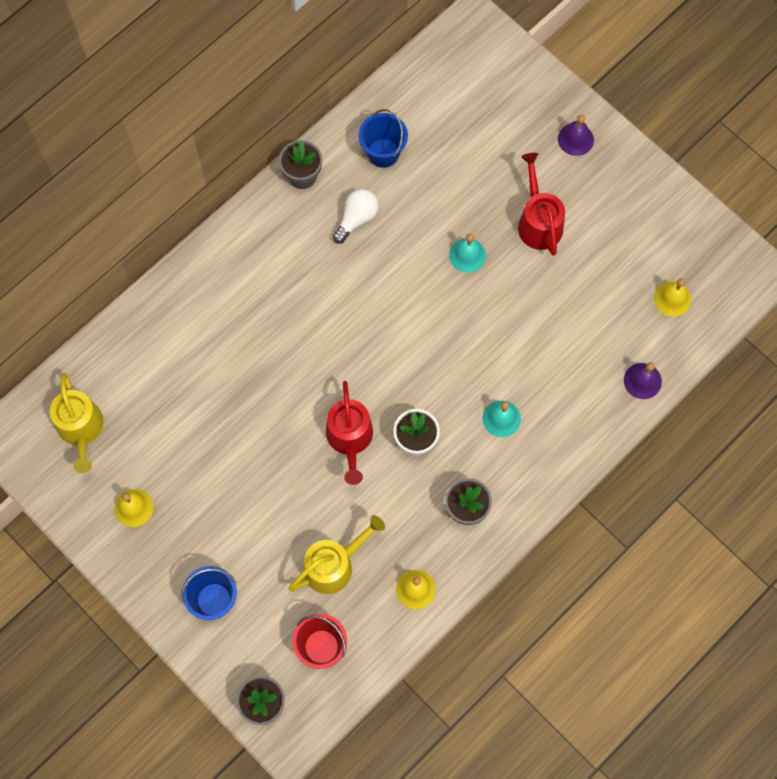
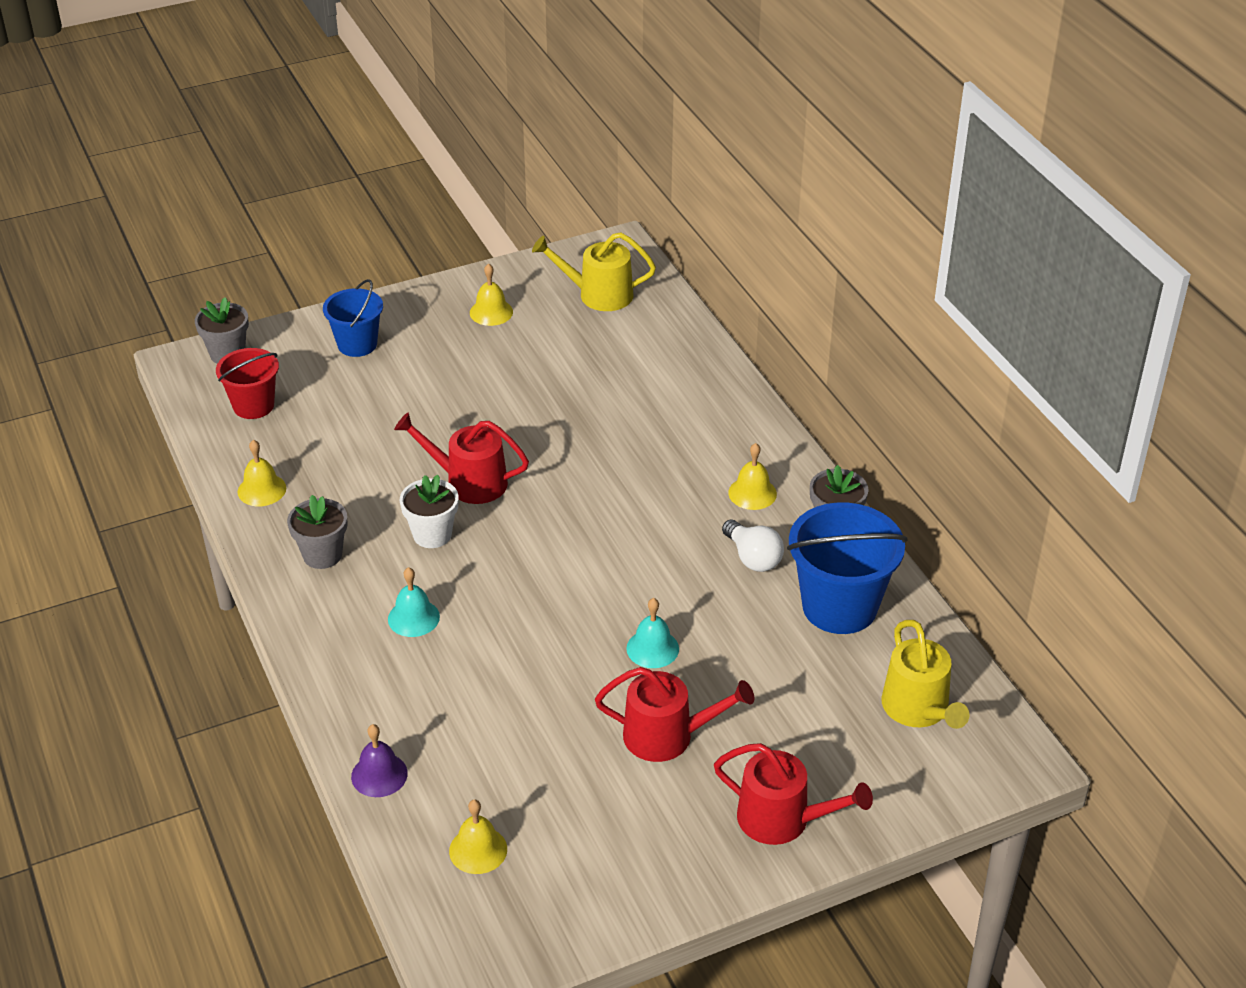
camera: 110 degrees right, 30 degrees down
yellow watering can [289,515,385,594] -> yellow watering can moved to [881,620,969,729]
blue bucket [359,109,408,168] -> blue bucket [787,503,907,634], size x1.63
purple bell [558,115,594,156] -> red watering can [714,743,873,845]
none -> yellow bell [728,443,777,510]

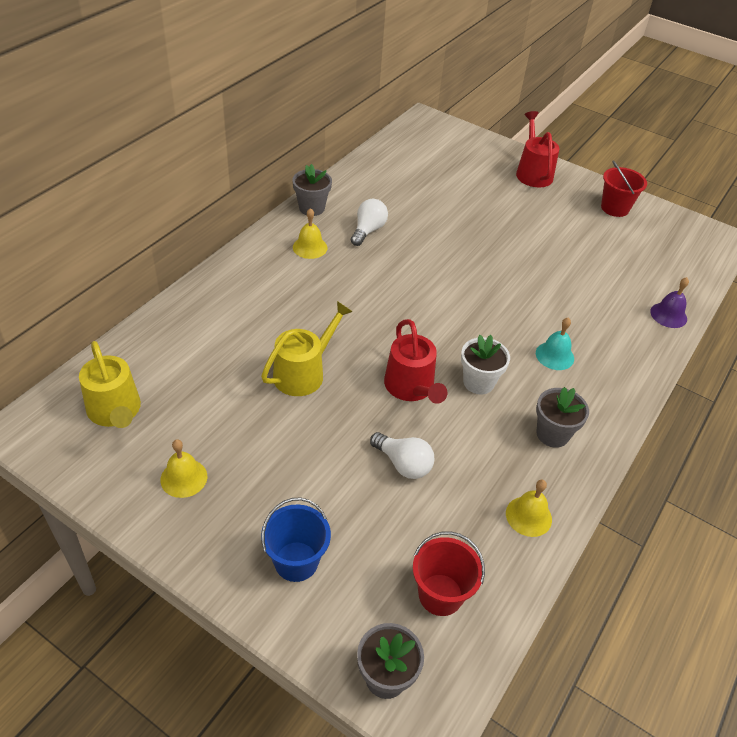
camera: 125 degrees left, 5 degrees up
yellow bell [449,799,507,874] -> none
red watering can [595,667,754,762] -> none
turquoise bell [626,598,679,668] -> none
blue bucket [787,503,907,634] -> none
yellow watering can [881,620,969,729] -> yellow watering can moved to [261,301,353,396]
none -> white light bulb [370,432,434,479]
none -> red bucket [601,161,647,217]

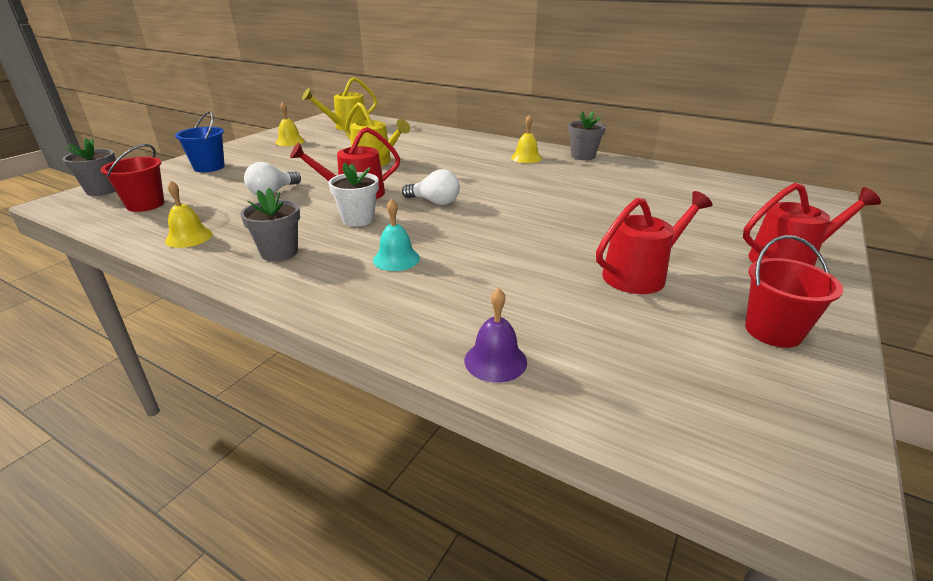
camera: 90 degrees right, 15 degrees down
white light bulb [351,199,388,246] -> white light bulb moved to [402,169,460,205]
none -> red watering can [596,191,713,294]

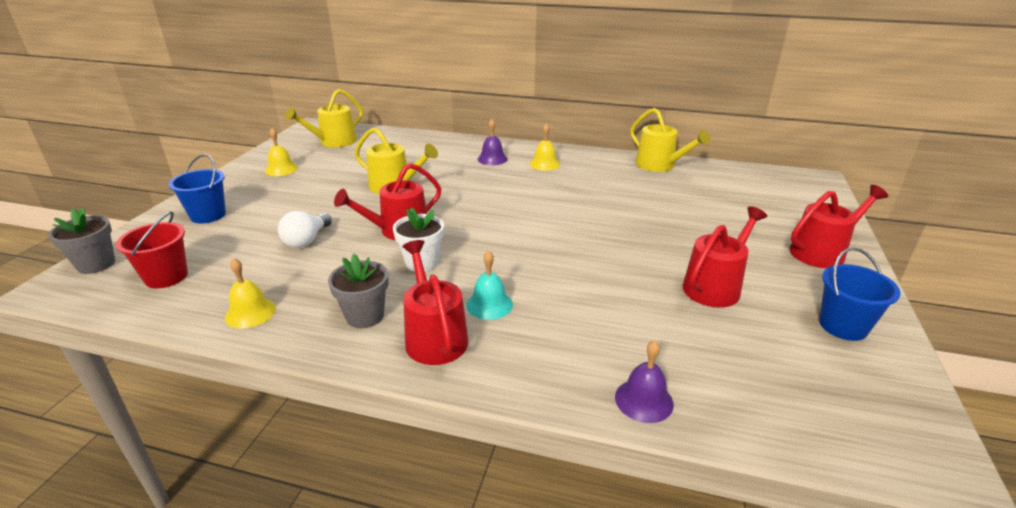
camera: 15 degrees left, 0 degrees up
white light bulb [402,169,460,205] -> none
grey flower pot [568,111,606,160] -> none
red bucket [745,235,843,348] -> blue bucket [819,247,900,341]
none -> red watering can [402,240,468,365]
none -> purple bell [477,119,508,165]
none -> yellow watering can [630,108,710,172]

